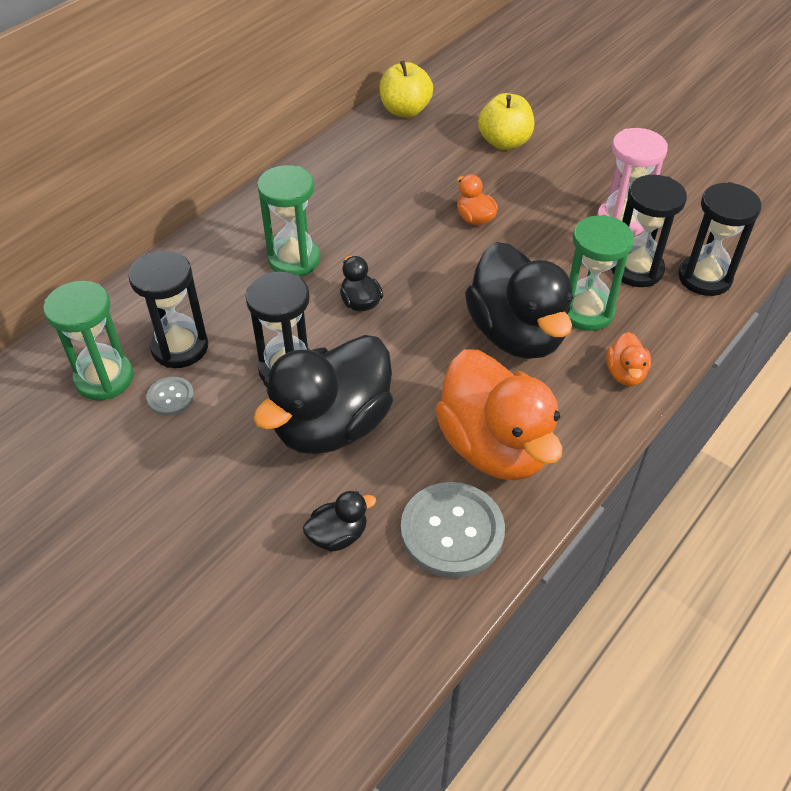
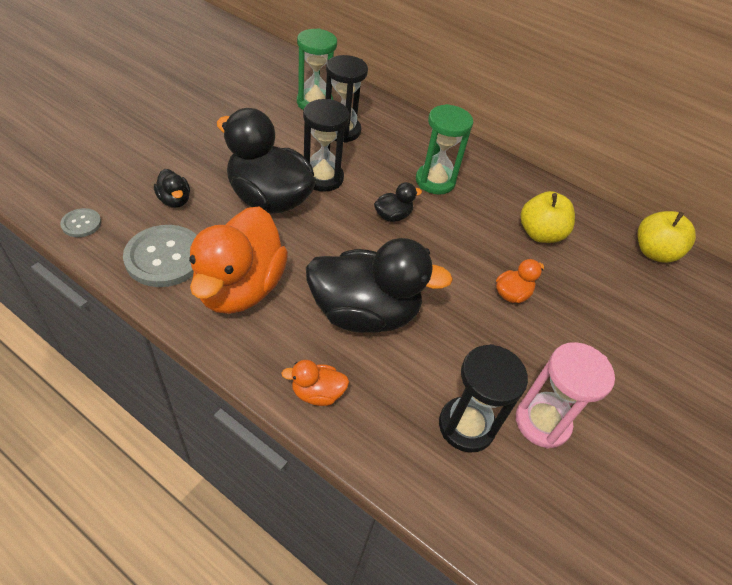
camera: 80 degrees right, 0 degrees up
grey button [147,377,194,416] -> grey button moved to [60,208,101,237]
orange duck [435,349,563,481] -> orange duck turned 45 degrees counterclockwise [189,206,288,314]
black duck [465,242,573,359] -> black duck turned 150 degrees counterclockwise [306,238,453,333]
yellow apple [478,93,534,150] -> yellow apple moved to [521,191,575,243]
green hourglass [568,215,634,331] -> none
black hourglass [678,182,762,296] -> none

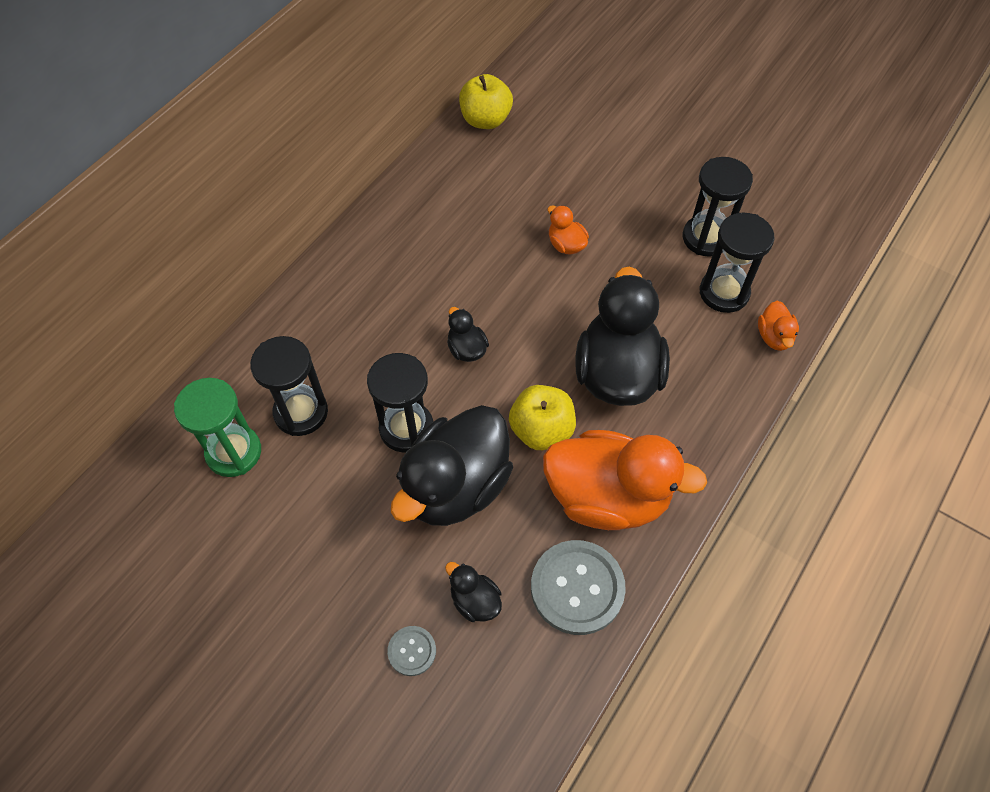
camera: 85 degrees left, 10 degrees up
grey button [60,208,101,237] -> grey button moved to [387,626,436,676]
black duck [154,169,190,208] -> black duck turned 105 degrees counterclockwise [445,562,502,622]
orange duck [281,360,349,406] -> orange duck moved to [758,301,799,351]
green hourglass [416,104,473,195] -> none
pink hourglass [516,342,615,449] -> black hourglass [683,157,753,257]
yellow apple [521,191,575,243] -> yellow apple moved to [509,385,576,450]

